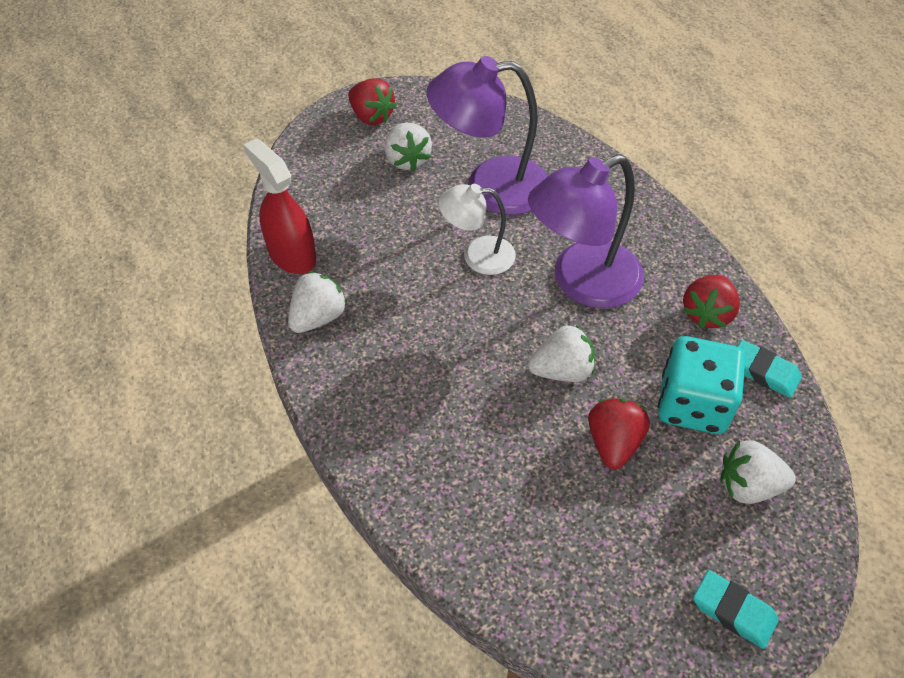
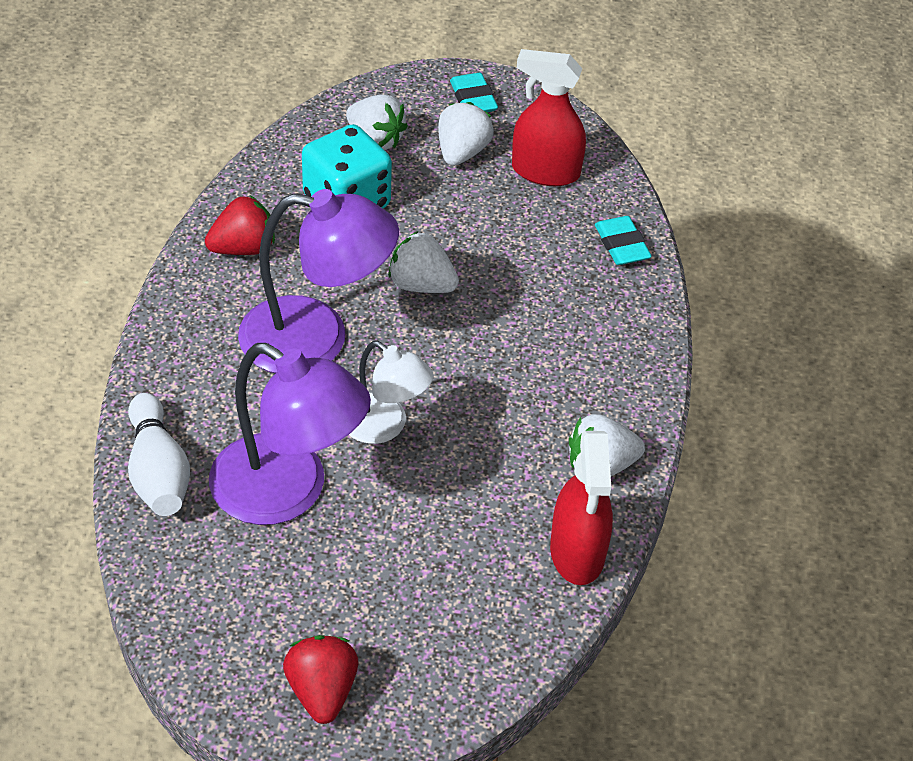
camera: 145 degrees left, 5 degrees down
white strawberry [385,123,432,171] -> white strawberry moved to [438,102,494,166]
red strawberry [588,398,650,469] -> none
turquoise eraser [737,340,802,398] -> turquoise eraser moved to [595,216,652,265]
none -> white bowling pin [128,393,190,516]
none -> red spray bottle [512,49,586,186]

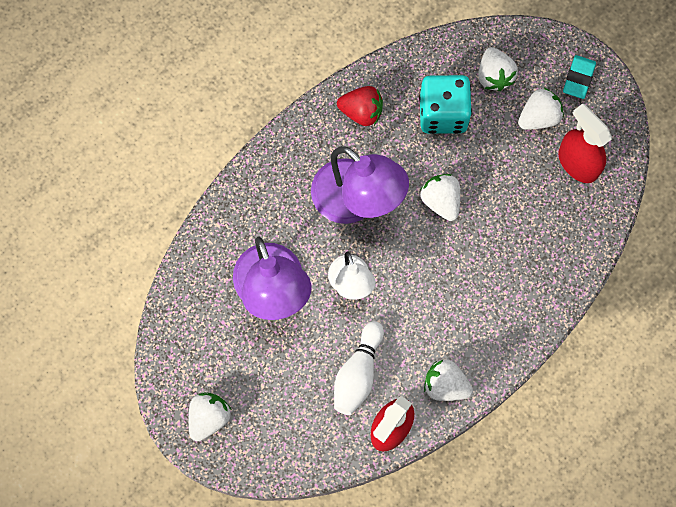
camera: 40 degrees right, 25 degrees up
white bowling pin [128,393,190,516] -> white bowling pin moved to [334,321,384,415]
red strawberry [283,635,359,724] -> white strawberry [189,392,231,442]
turquoise eraser [595,216,652,265] -> none

